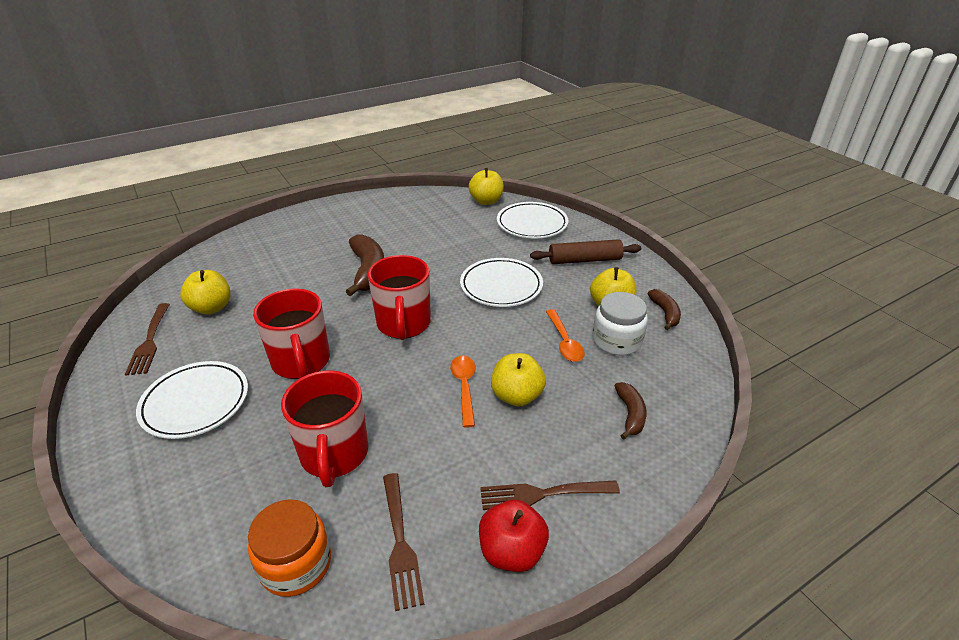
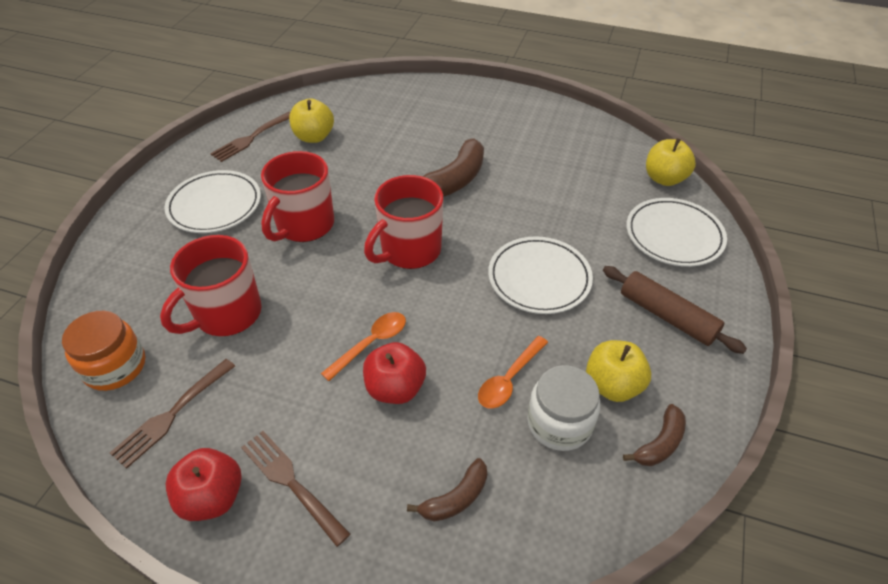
camera: 50 degrees right, 10 degrees up
yellow apple [491,353,546,406] -> red apple [363,342,426,404]

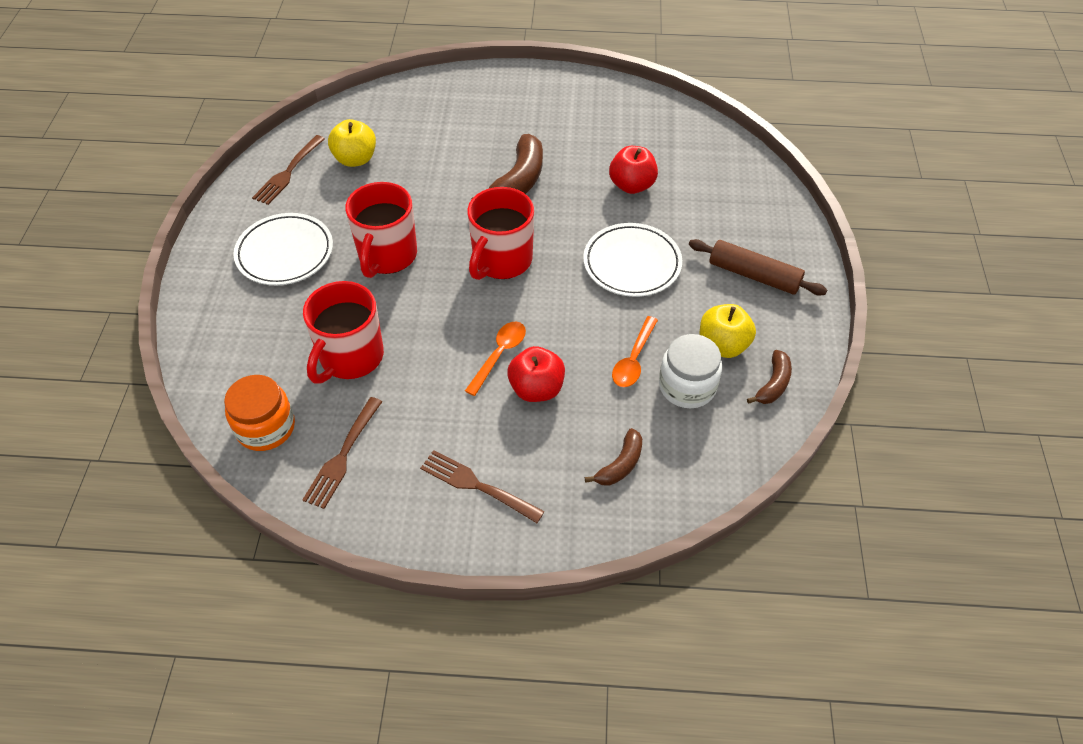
camera: 15 degrees left, 5 degrees up
red apple [166,448,242,521] -> red apple moved to [609,146,658,194]
white plate [626,198,727,267] -> none
yellow apple [646,138,696,186] -> none

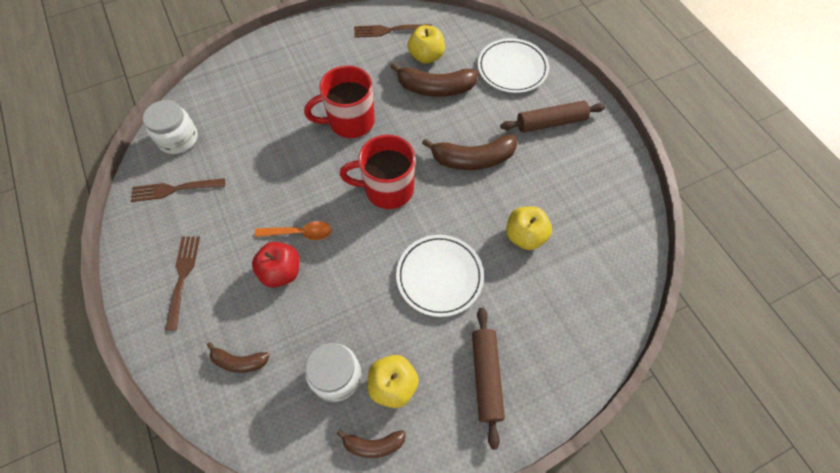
camera: 60 degrees right, 10 degrees up
orange jar [224,375,295,451] -> white jar [143,100,198,154]
white plate [233,213,333,285] -> white plate moved to [478,38,549,93]
red mug [303,281,384,384] -> none
red apple [609,146,658,194] -> yellow apple [506,207,552,250]
orange spoon [612,316,658,387] -> none
none -> brown banana [391,63,478,97]
none -> brown rolling pin [500,101,606,132]

